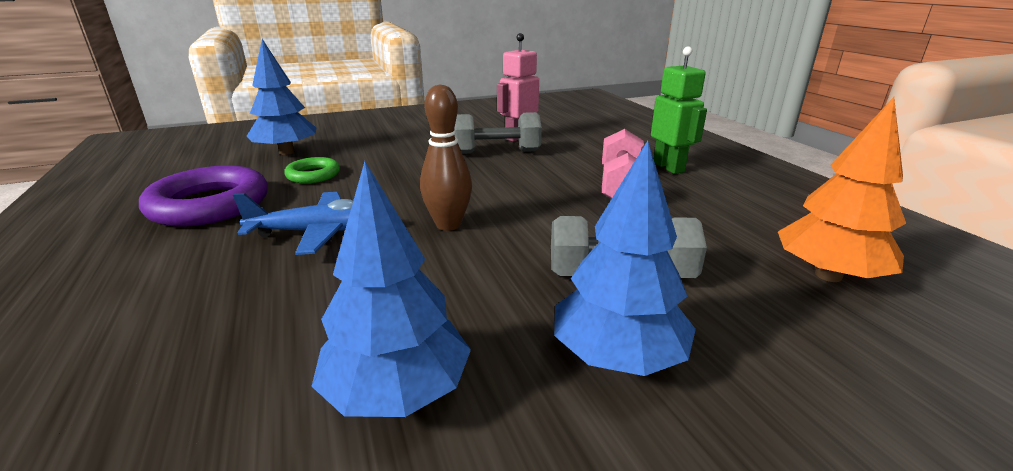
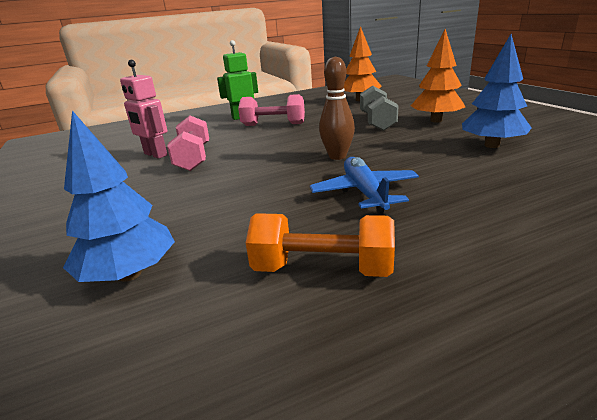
camera: 90 degrees left, 0 degrees up
purple ring [139,165,268,227] -> orange dumbbell [246,213,395,277]
green ring [284,157,340,183] -> none
grey dumbbell [454,112,542,154] -> pink dumbbell [167,115,209,171]
blue tree [554,141,696,376] -> orange tree [411,29,465,123]

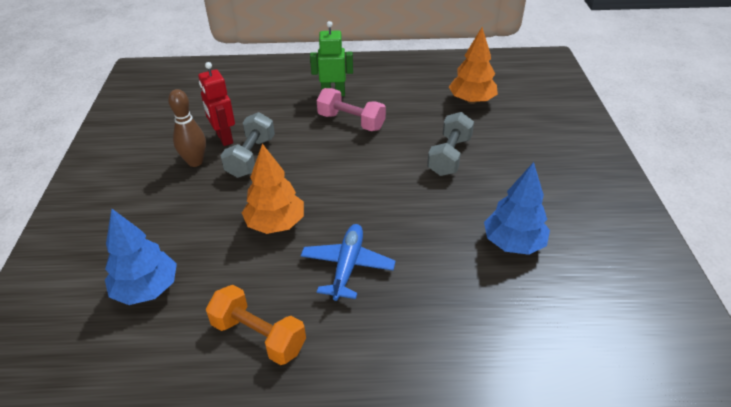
camera: 20 degrees right, 15 degrees up
pink robot [120,60,168,159] -> red robot [198,62,235,146]
pink dumbbell [167,115,209,171] -> grey dumbbell [221,112,275,178]
brown bowling pin [319,57,355,160] -> brown bowling pin moved to [168,89,206,167]
orange tree [411,29,465,123] -> orange tree moved to [242,143,304,234]

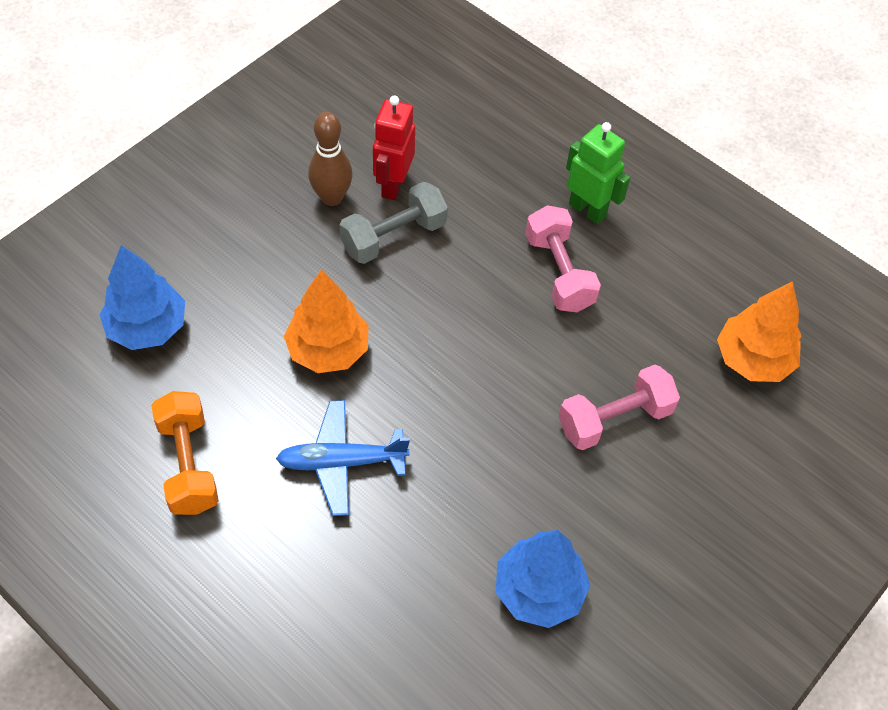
camera: 40 degrees right, 15 degrees up
blue plane [301,224,396,301] -> blue plane turned 150 degrees counterclockwise [276,400,410,516]
grey dumbbell [427,112,474,176] -> pink dumbbell [559,365,680,450]

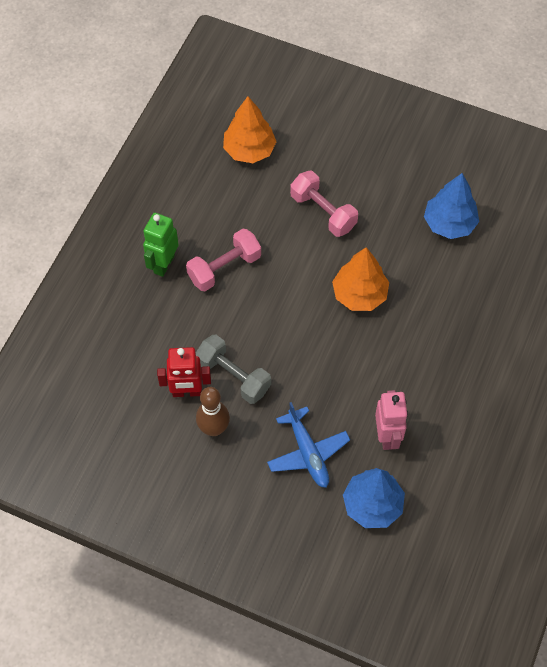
camera: 105 degrees left, 5 degrees up
orange dumbbell [151,391,219,515] -> none
blue plane [276,400,410,516] -> blue plane moved to [267,402,350,488]
orange tree [284,270,369,373] -> orange tree moved to [332,247,389,311]
none -> pink robot [375,390,408,450]

